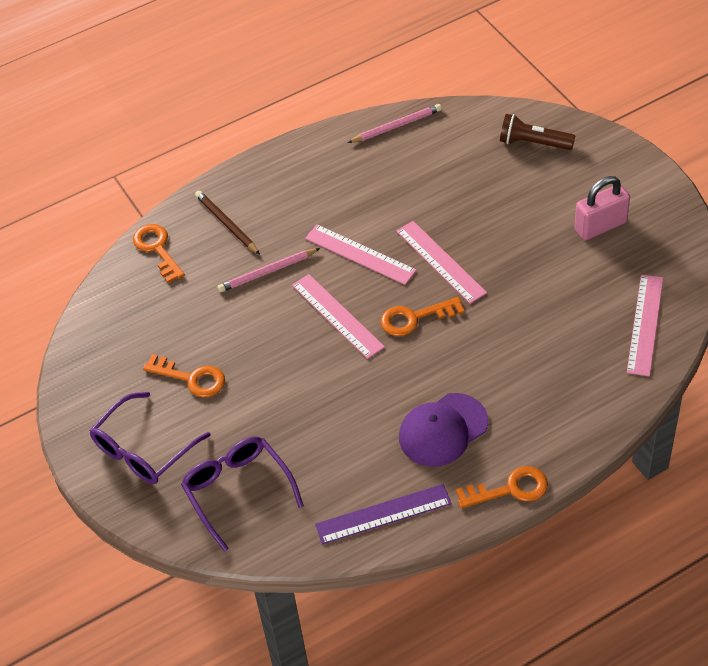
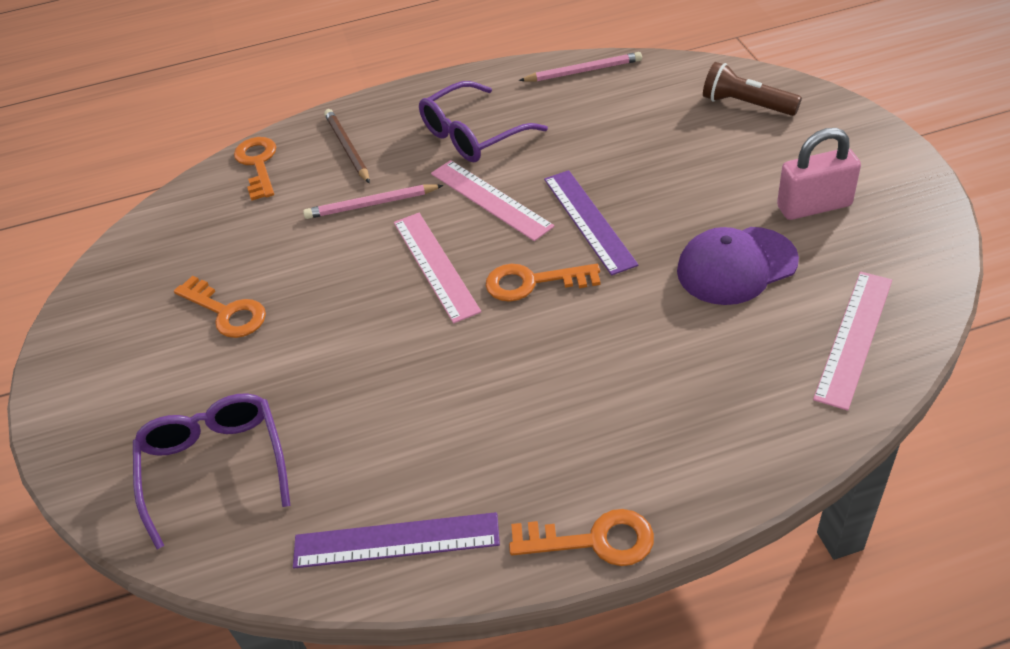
camera: 15 degrees right, 5 degrees down
purple glasses [89,392,211,484] -> purple glasses moved to [419,81,548,162]
pink ruler [396,221,487,304] -> purple ruler [544,170,638,275]
purple cap [399,393,488,467] -> purple cap moved to [677,227,799,305]

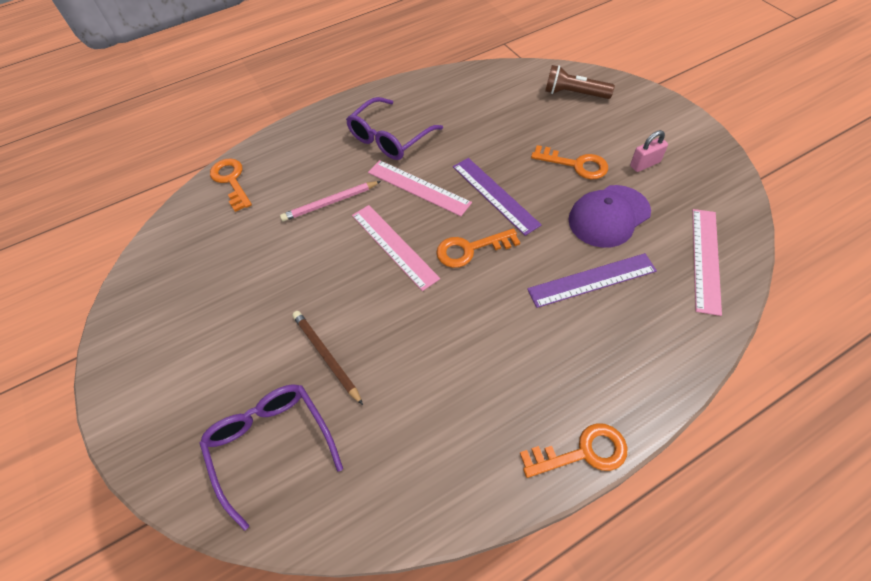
camera: 15 degrees left, 10 degrees up
orange key [174,276,266,338] -> orange key moved to [531,145,608,179]
purple ruler [293,512,500,568] -> purple ruler moved to [527,253,657,308]
brown pencil [324,109,370,183] -> brown pencil moved to [292,311,363,405]
pink pencil [519,52,642,82] -> none
pink padlock [777,128,861,220] -> pink padlock [630,130,668,172], size x0.63

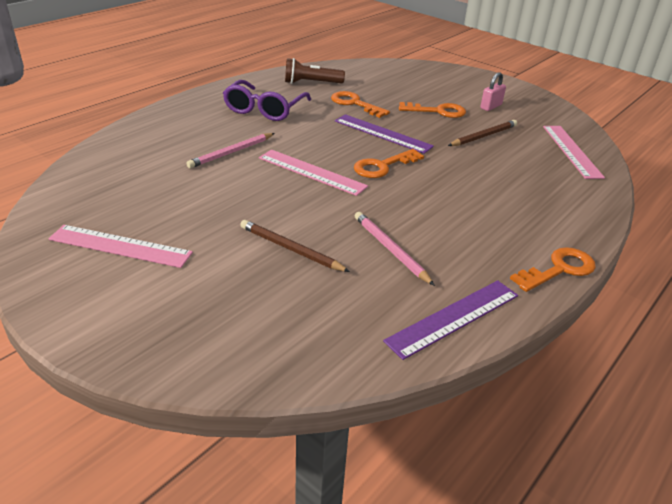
camera: 25 degrees left, 20 degrees down
purple glasses [199,384,343,530] -> none
orange key [210,158,252,212] -> orange key moved to [331,91,390,118]
pink ruler [368,160,472,216] -> pink ruler moved to [48,225,193,268]
purple ruler [527,253,657,308] -> purple ruler moved to [383,280,518,360]
brown flashlight [545,65,615,99] -> brown flashlight moved to [285,58,345,84]
purple cap [568,185,651,248] -> brown pencil [448,120,517,146]
none -> pink pencil [355,212,435,286]

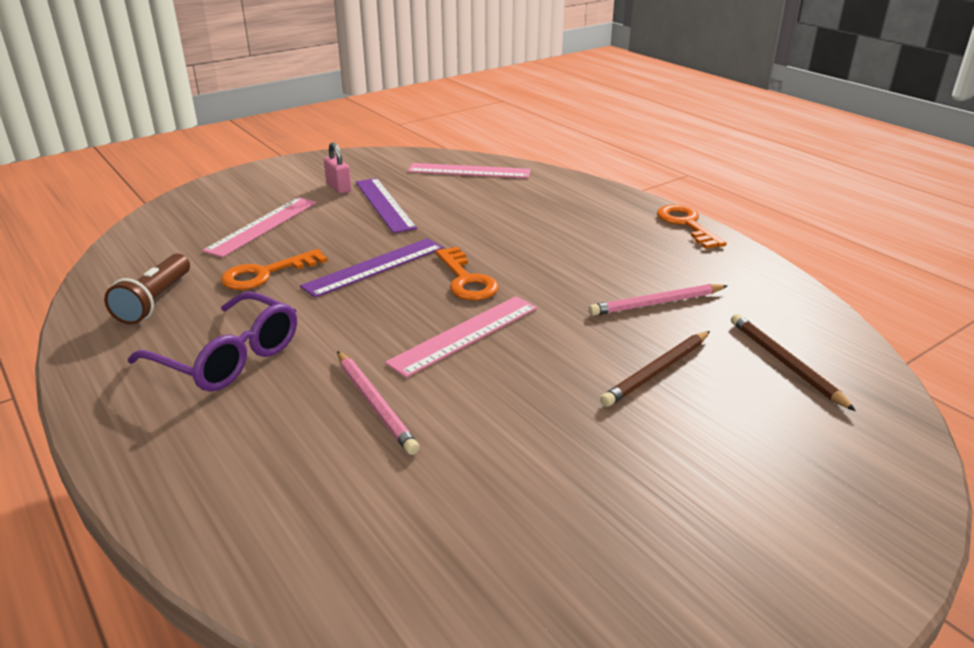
camera: 75 degrees left, 5 degrees down
pink ruler [48,225,193,268] -> pink ruler moved to [202,197,317,257]
purple ruler [383,280,518,360] -> purple ruler moved to [356,178,417,233]
orange key [399,102,466,118] -> none
brown pencil [448,120,517,146] -> brown pencil moved to [731,314,856,411]

